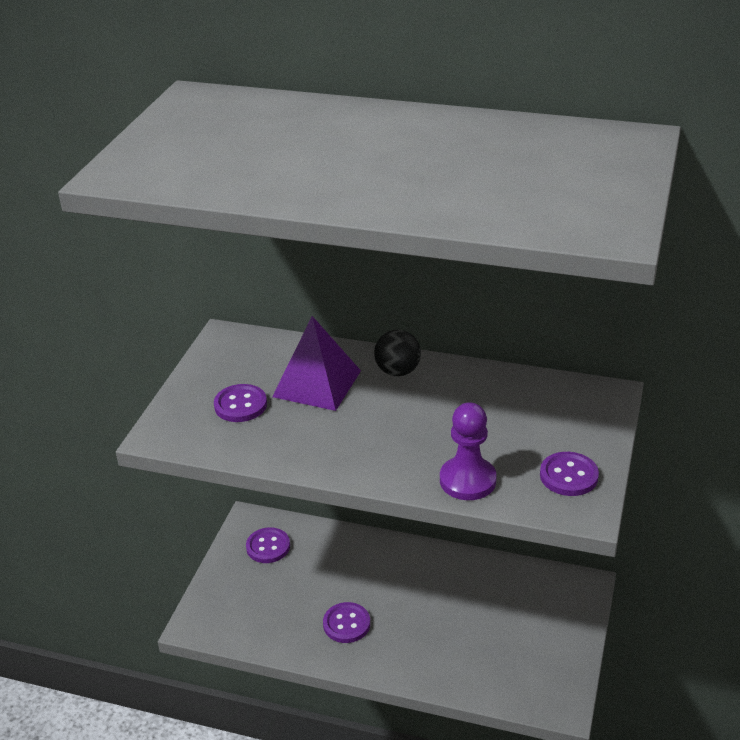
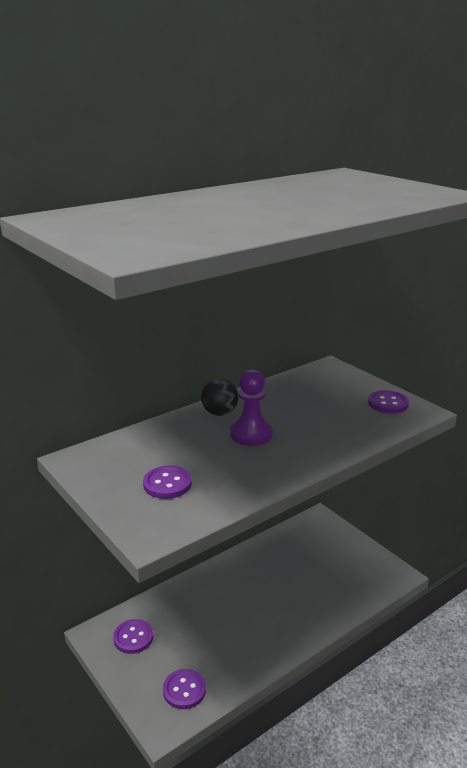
camera: 55 degrees left, 10 degrees down
purple pyramid [272,316,361,411] -> none
purple button [323,602,370,643] -> purple button moved to [163,669,206,709]
purple pawn [440,402,497,500] -> purple pawn moved to [230,369,273,446]

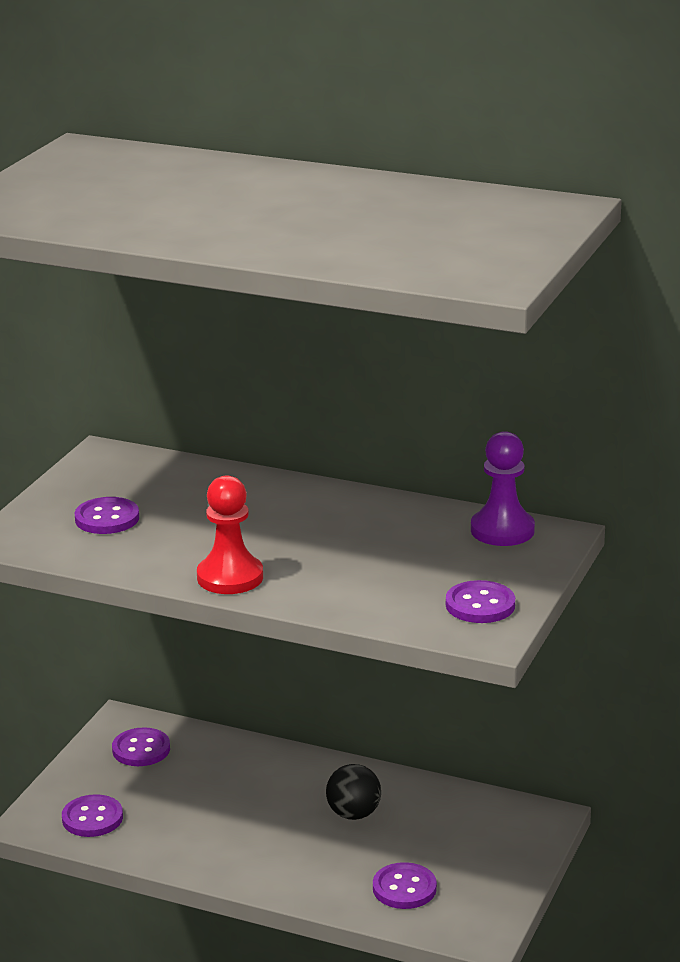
camera: 60 degrees right, 0 degrees up
black ball [201,379,238,416] -> black ball moved to [326,764,381,820]
purple pawn [230,369,273,446] -> purple pawn moved to [471,431,535,546]
none -> red pawn [197,475,263,594]
none -> purple button [373,862,437,909]

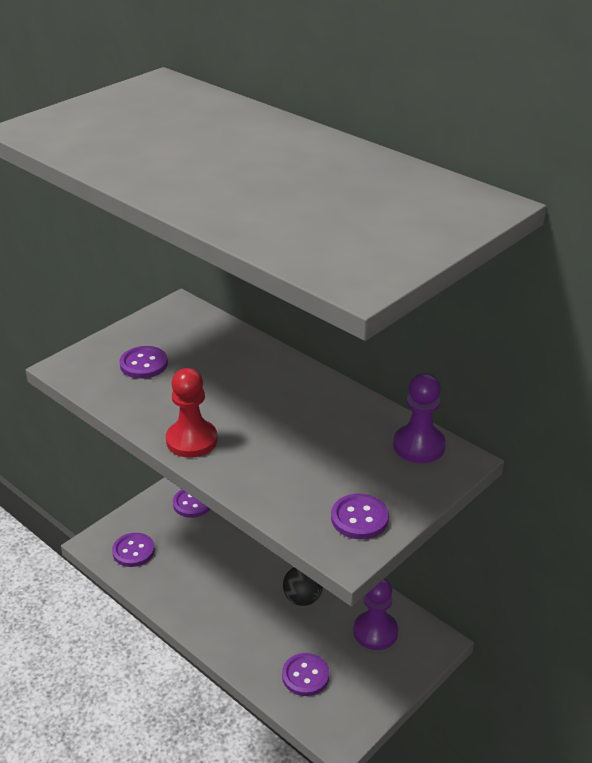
camera: 20 degrees right, 10 degrees up
none -> purple pawn [353,578,398,650]

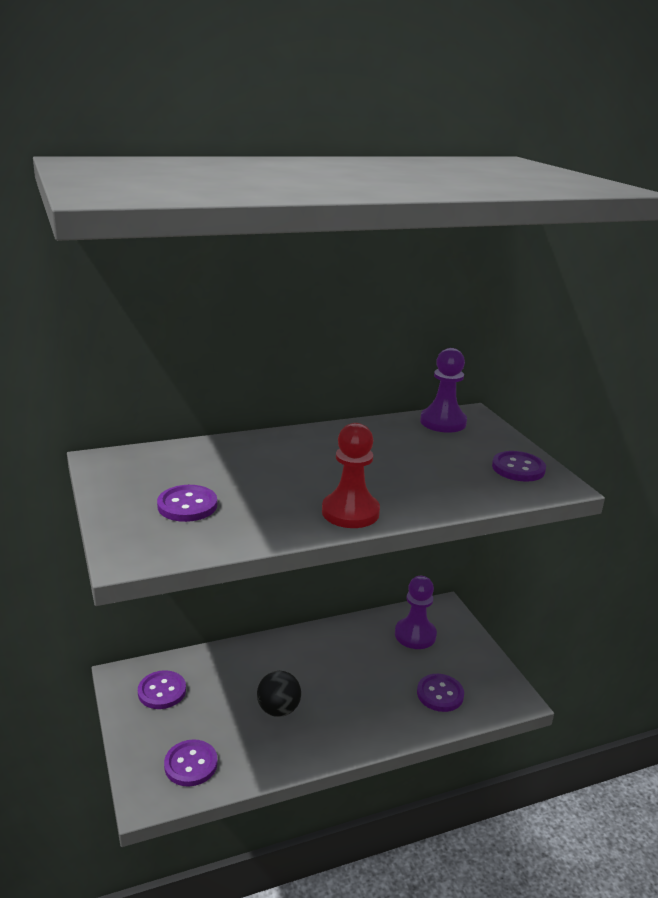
camera: 65 degrees left, 10 degrees down
black ball [283,567,323,606] -> black ball moved to [257,671,301,717]

